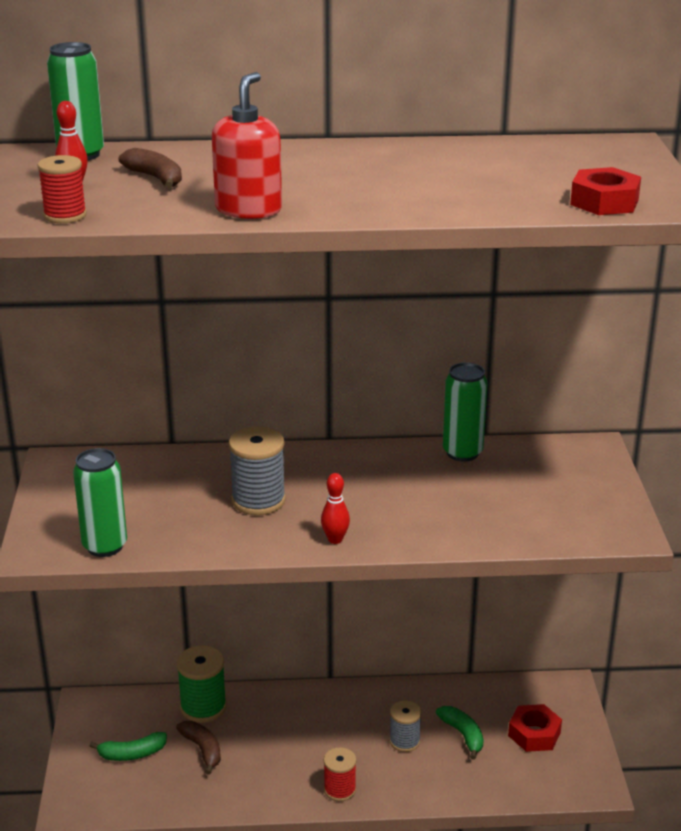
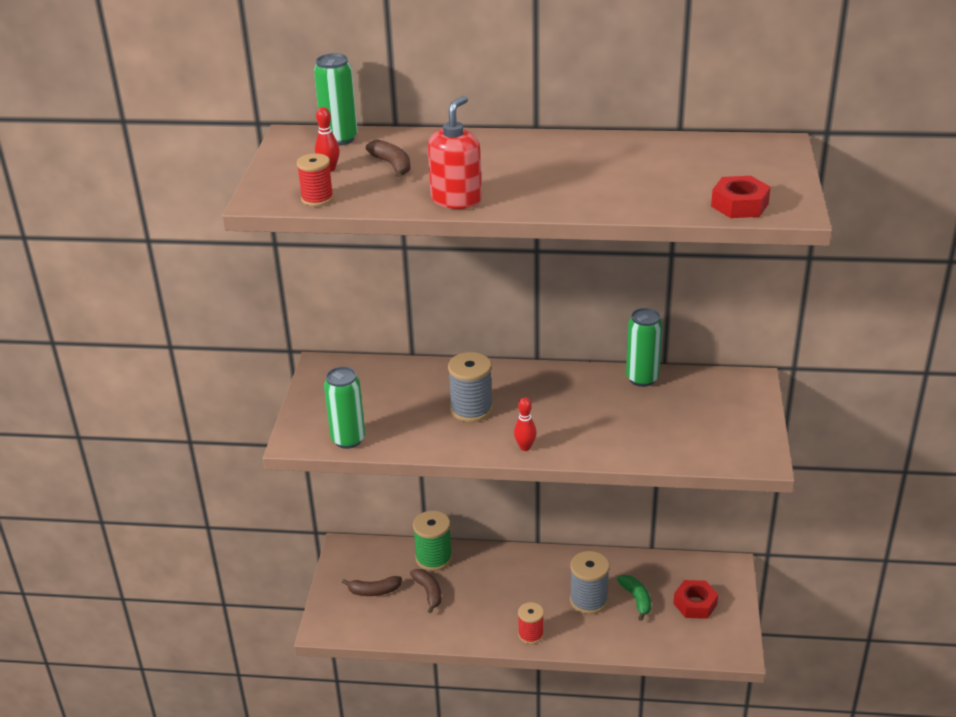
camera: 10 degrees right, 5 degrees up
green banana [90,732,167,761] -> brown banana [342,576,402,596]
grey spool [389,700,422,752] -> grey spool [570,551,610,614], size x1.54

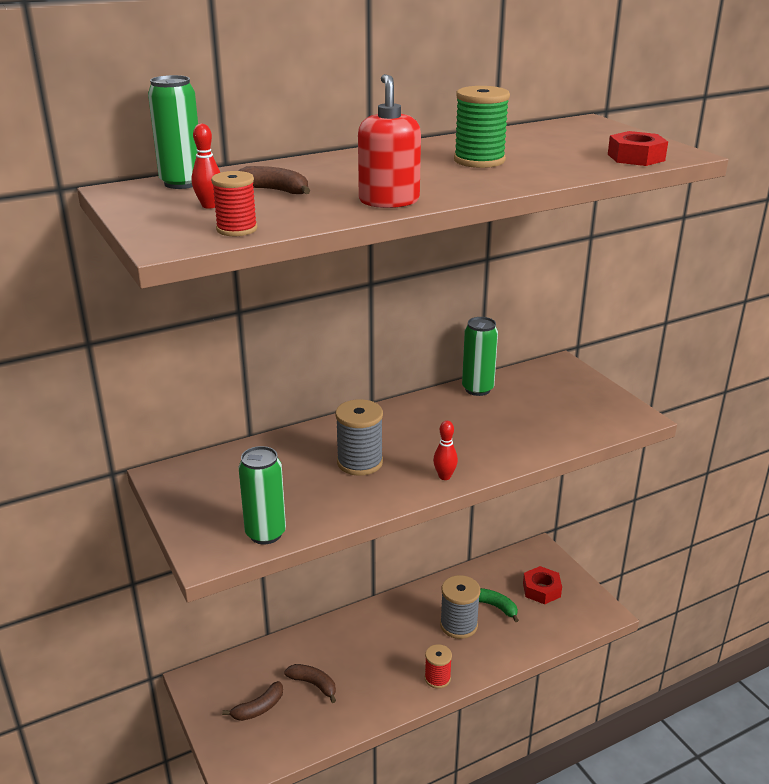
camera: 35 degrees left, 5 degrees down
green spool [413,511,452,571] -> green spool moved to [454,86,510,168]

